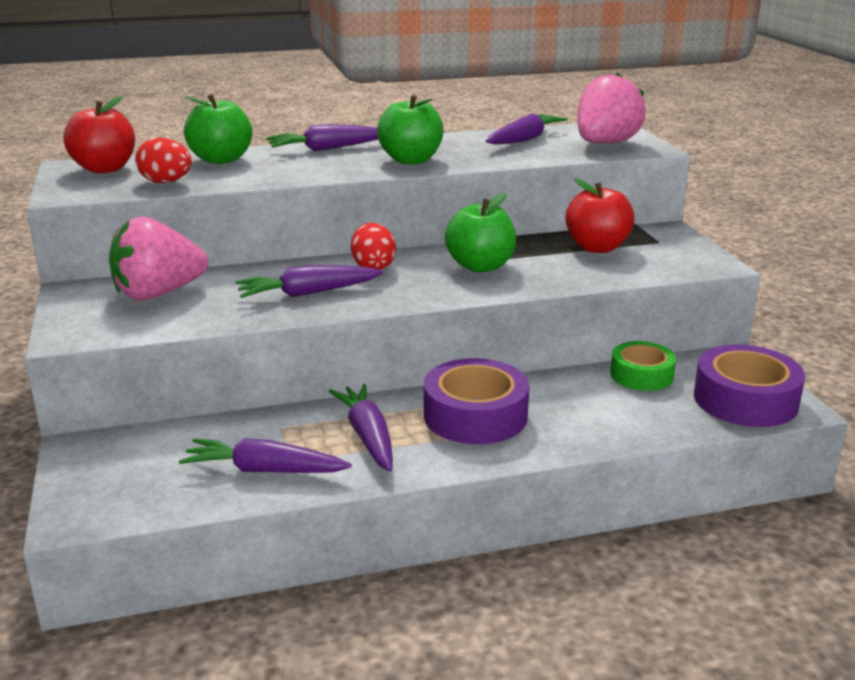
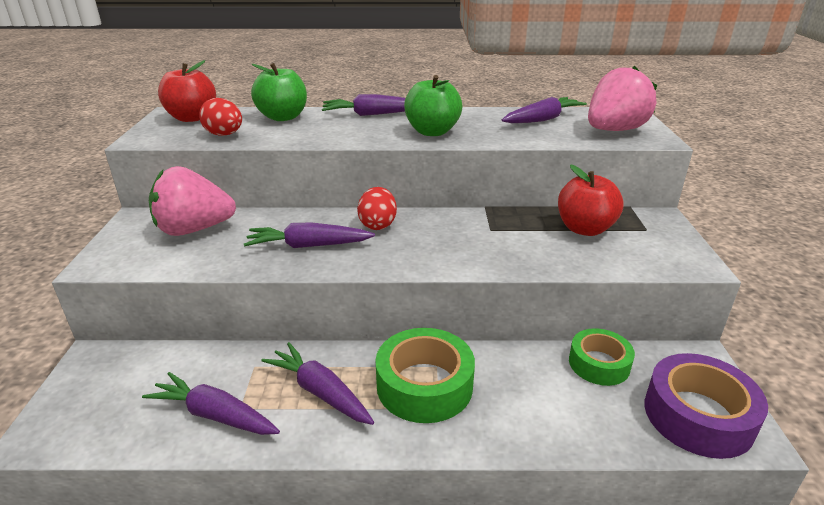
camera: 15 degrees right, 5 degrees up
purple carrot [329,384,393,472] -> purple carrot turned 45 degrees counterclockwise [262,342,374,425]
purple tape [424,358,529,444] -> green tape [376,328,475,423]
green apple [445,193,516,272] -> none

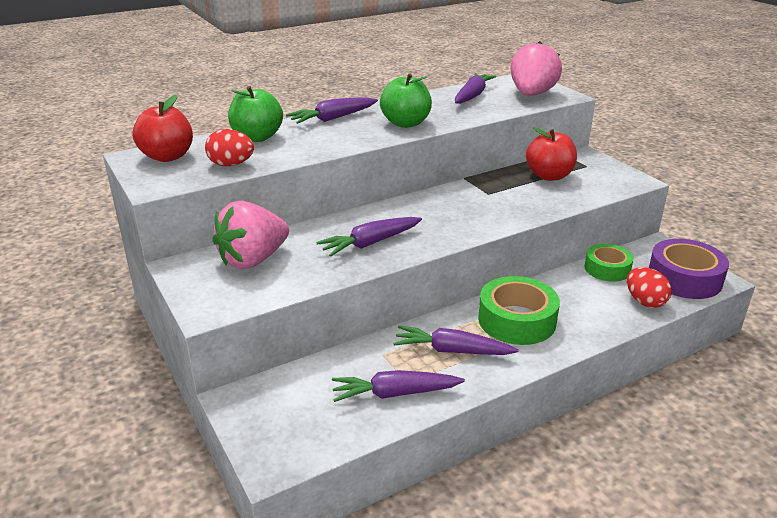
camera: 30 degrees left, 0 degrees up
red egg [357,187,397,230] -> red egg moved to [627,267,672,308]

